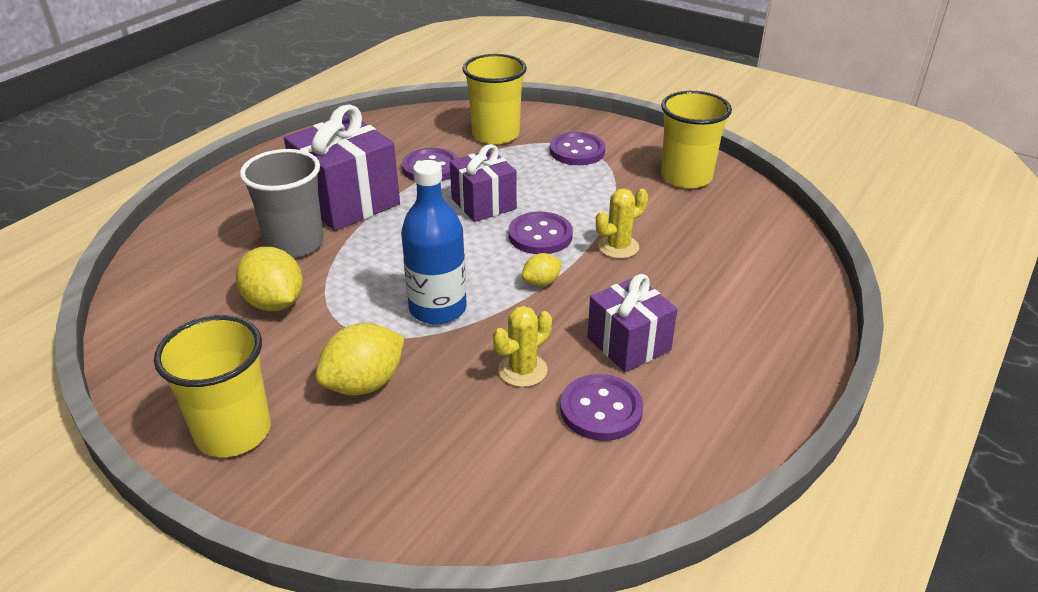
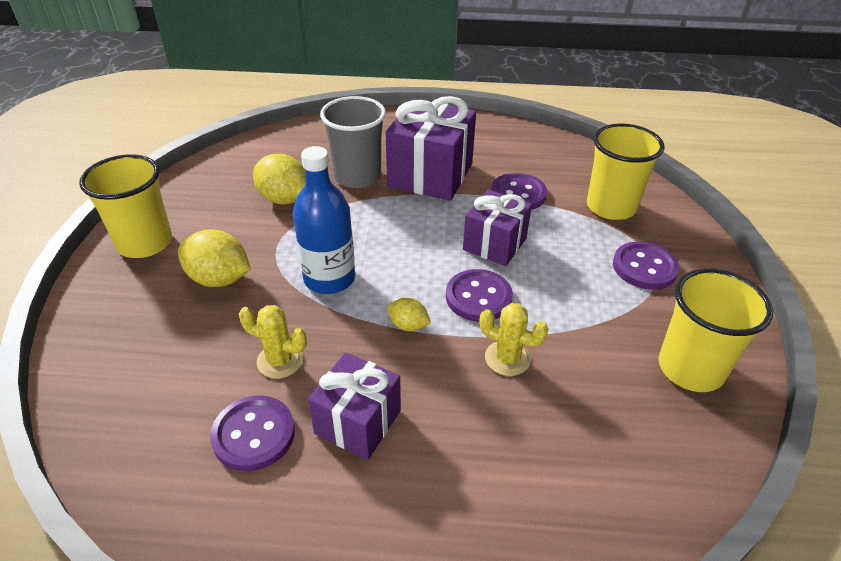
camera: 60 degrees right, 5 degrees up
yellow lemon [236,247,303,311] -> yellow lemon turned 75 degrees counterclockwise [253,154,306,204]

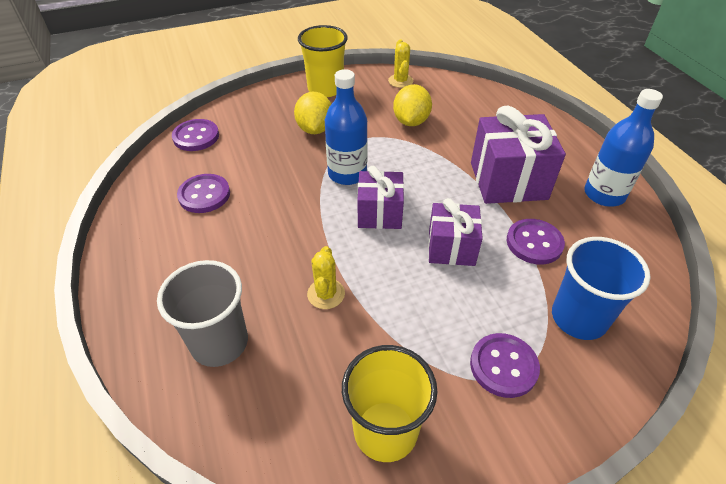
camera: 65 degrees right, 5 degrees up
yellow cactus [239,305,307,379] -> yellow cactus moved to [388,39,413,88]
purple gift [308,352,401,460] -> purple gift moved to [357,166,404,229]
grey cup [320,96,386,188] -> grey cup moved to [157,260,248,367]
yellow lemon [388,298,431,331] -> none
purple button [446,269,513,322] -> purple button moved to [172,119,219,151]
yellow cup [587,123,664,220] -> blue cup [552,237,651,340]
none -> blue bottle [584,89,663,207]

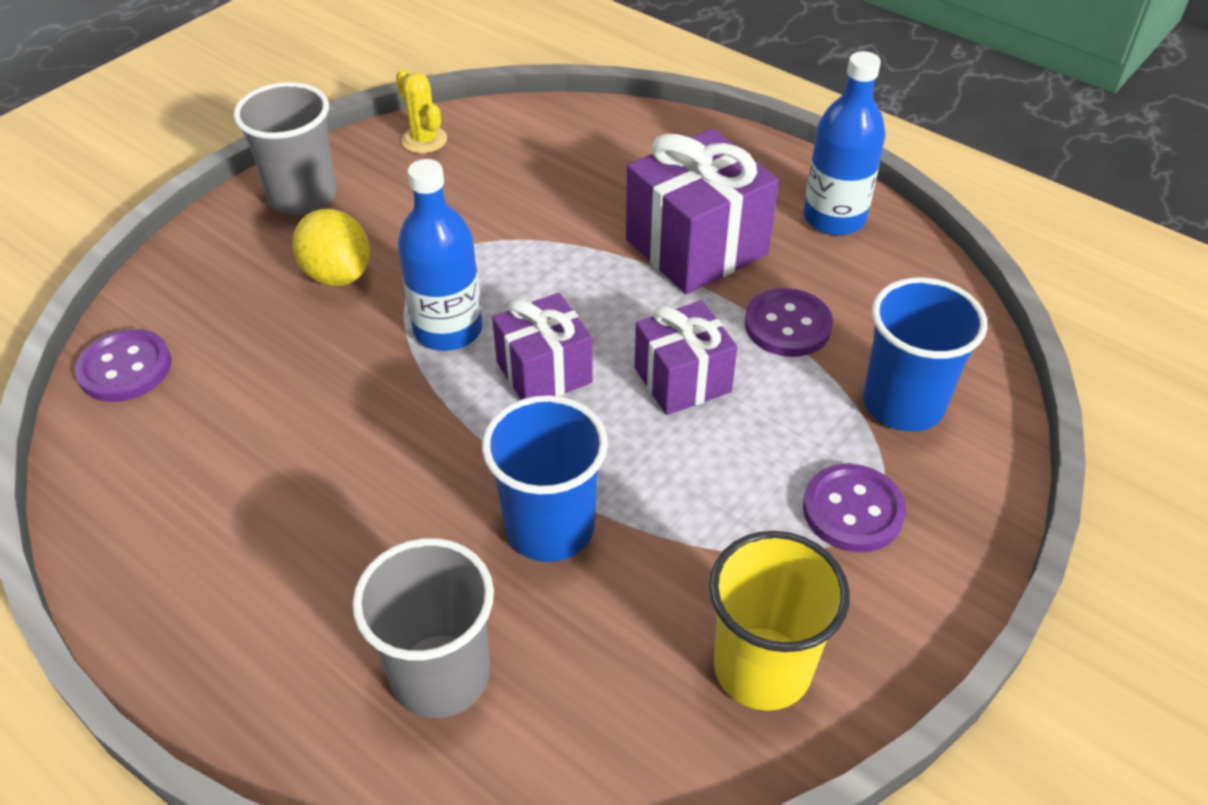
camera: 30 degrees left, 0 degrees up
purple button [177,174,230,213] -> none
yellow cup [298,25,348,97] -> grey cup [234,82,337,215]
yellow cactus [307,246,345,309] -> blue cup [482,395,608,562]
yellow lemon [393,84,432,126] -> none

